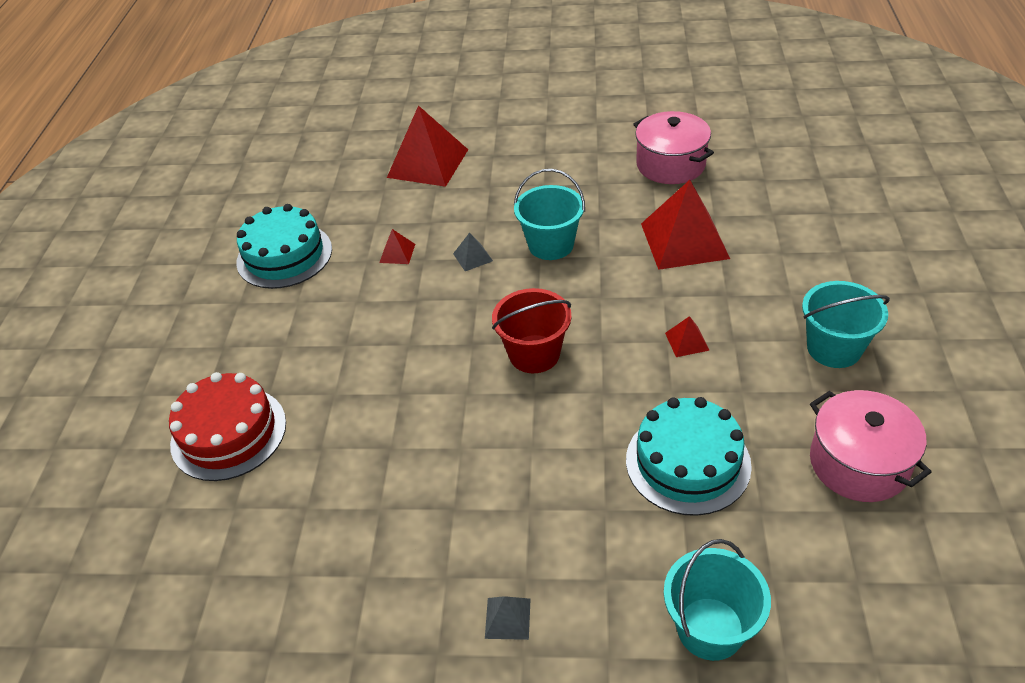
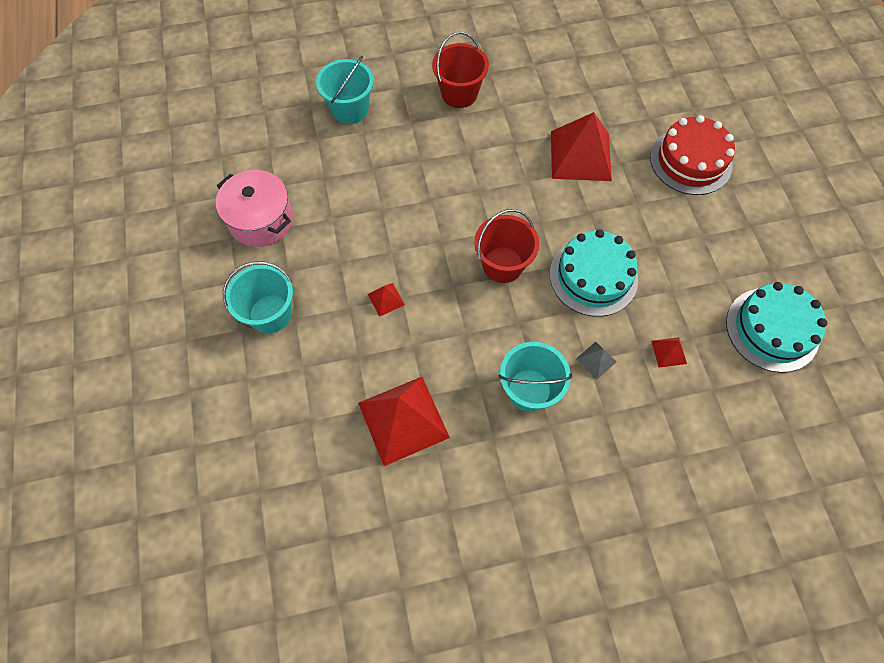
camera: 160 degrees right, 20 degrees up
red pyramid [387,105,468,187] -> red pyramid moved to [551,112,612,181]
grey pyramid [485,596,531,640] -> red bucket [432,32,489,108]
turquoise cake [626,397,752,516] -> turquoise cake moved to [550,229,638,317]
pink pot [633,111,714,184] -> none

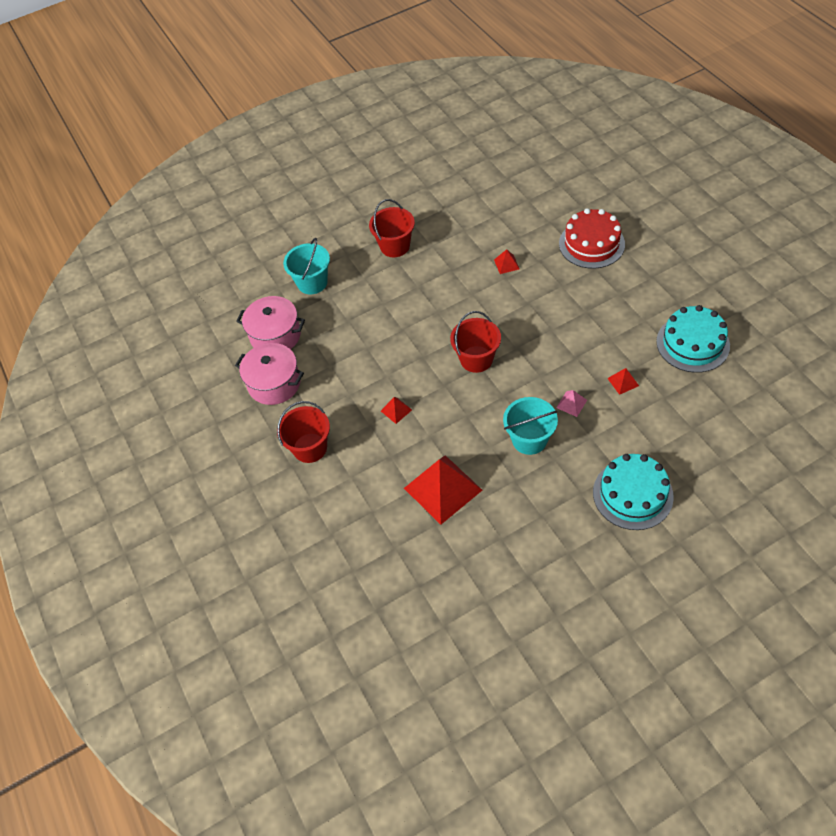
camera: 10 degrees left, 10 degrees down
turquoise bucket [223,261,293,334] -> red bucket [277,401,330,463]
turquoise cake [550,229,638,317] -> turquoise cake moved to [593,454,674,530]
red pyramid [551,112,612,181] -> red pyramid [494,249,519,274], size x0.43
grey pyramid [576,342,617,380] -> pink pyramid [556,390,587,417]
none -> pink pot [236,296,305,349]

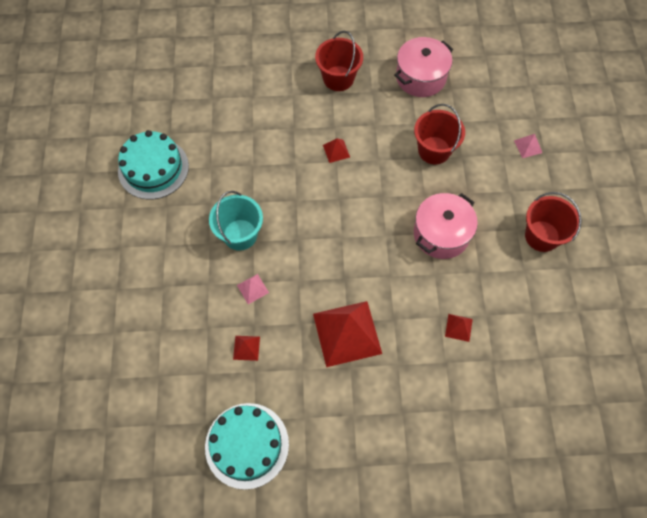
camera: 110 degrees right, 10 degrees up
pink pot [236,296,305,349] -> pink pot moved to [414,193,478,259]
turquoise bucket [283,238,330,294] -> pink pyramid [514,134,542,158]
red pyramid [404,455,482,525] -> red pyramid moved to [313,301,382,367]
red bucket [450,311,501,373] -> red bucket moved to [414,104,465,165]
red cake [559,208,625,269] -> none
turquoise cake [593,454,674,530] -> turquoise cake moved to [118,130,189,199]

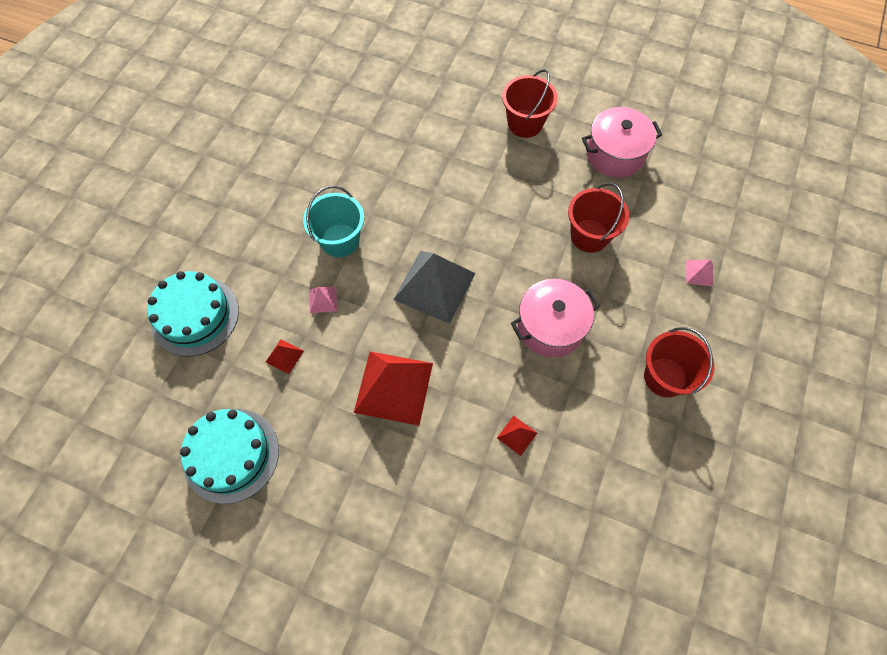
camera: 25 degrees right, 0 degrees up
turquoise cake [118,130,189,199] -> turquoise cake moved to [147,271,239,356]
red pyramid [323,138,350,163] -> none
none -> grey pyramid [393,251,476,324]

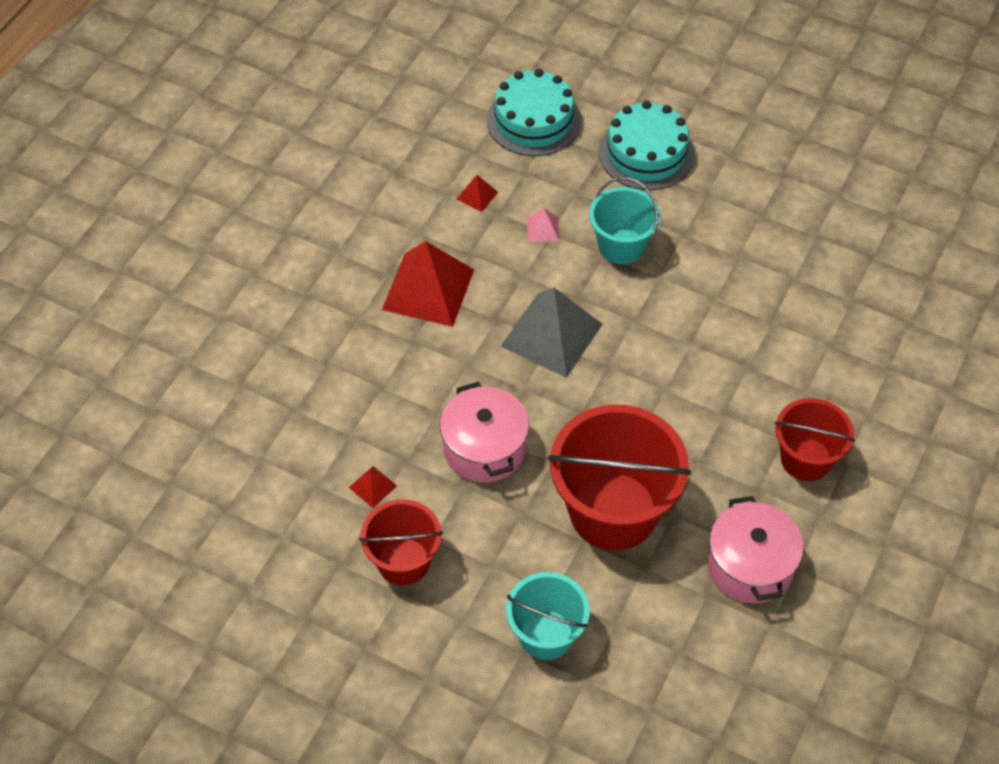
camera: 95 degrees right, 10 degrees down
turquoise cake [180,409,279,504] -> turquoise cake moved to [599,101,695,190]
red pyramid [497,416,537,456] -> red pyramid moved to [349,466,397,508]
red bucket [568,183,629,253] -> red bucket [547,405,691,550], size x1.71
pink pyramid [686,260,713,287] -> turquoise bucket [506,572,590,660]

